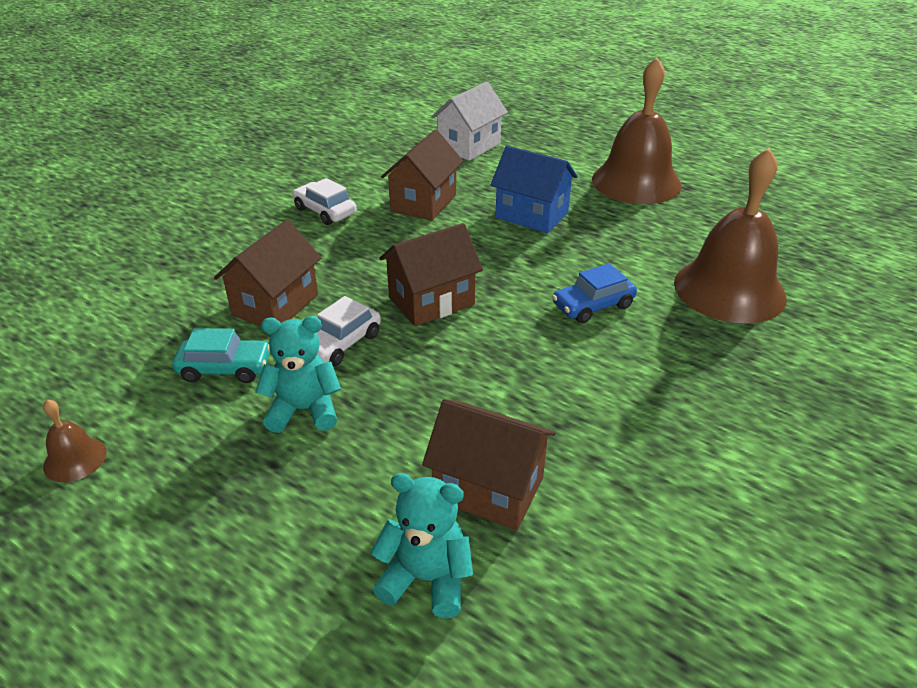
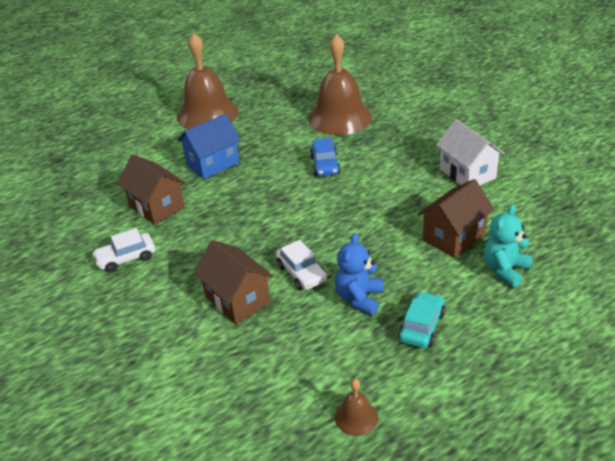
camera: 65 degrees left, 0 degrees up
turquoise car [172,328,270,383] -> turquoise car moved to [398,291,445,348]
turquoise teddy bear [255,316,341,433] -> blue teddy bear [335,233,383,315]
brown house [379,223,483,326] -> none
white house [431,82,508,161] -> white house moved to [436,119,505,185]

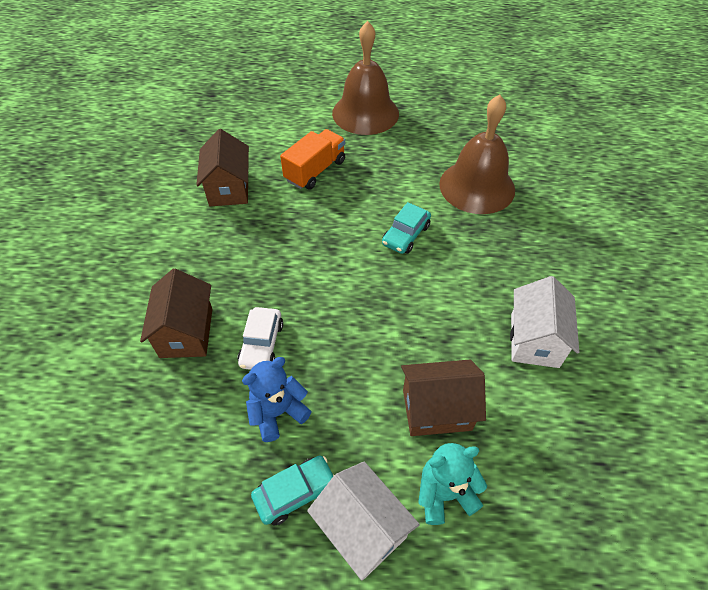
camera: 35 degrees right, 15 degrees up
white car [93,228,155,273] -> none
blue house [177,114,241,179] -> orange truck [280,129,345,190]
blue car [310,138,341,176] -> turquoise car [382,202,431,254]
brown bell [335,379,378,436] -> none
none -> white house [307,462,420,581]

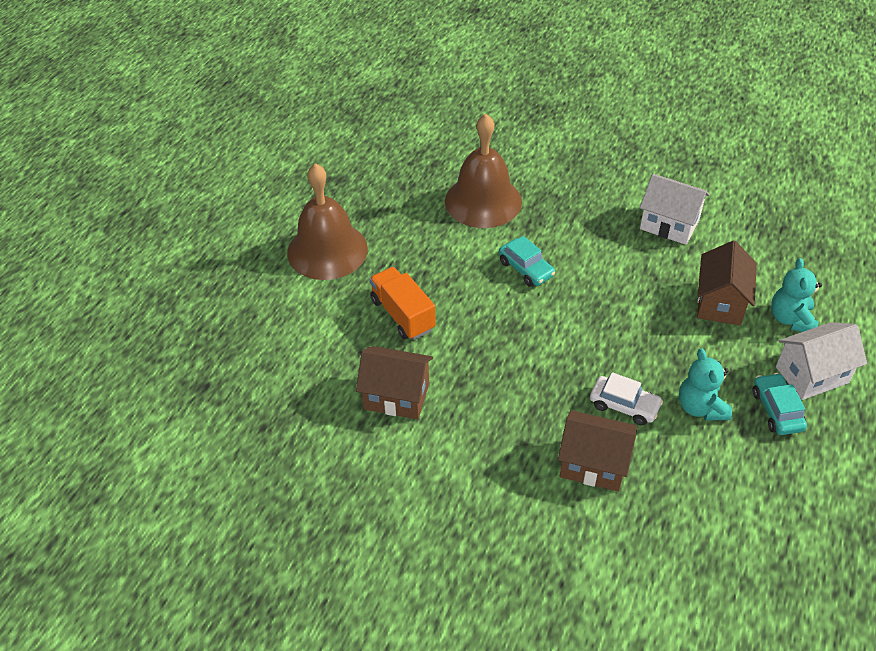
camera: 70 degrees left, 5 degrees down
blue teddy bear [242,357,312,442] -> turquoise teddy bear [679,348,732,420]

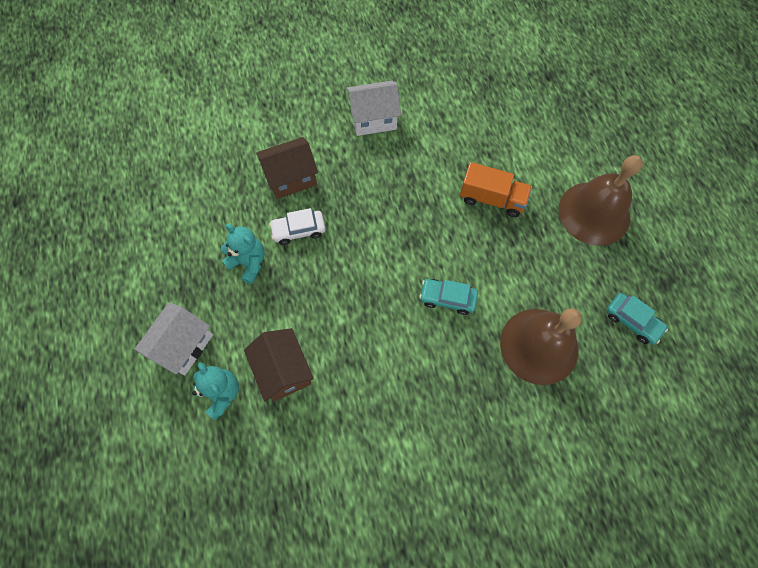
camera: 140 degrees right, 20 degrees up
brown house [356,346,433,420] -> none
white house [640,174,710,245] -> white house moved to [346,81,401,136]
turquoise car [753,373,807,435] -> turquoise car moved to [607,293,668,344]

